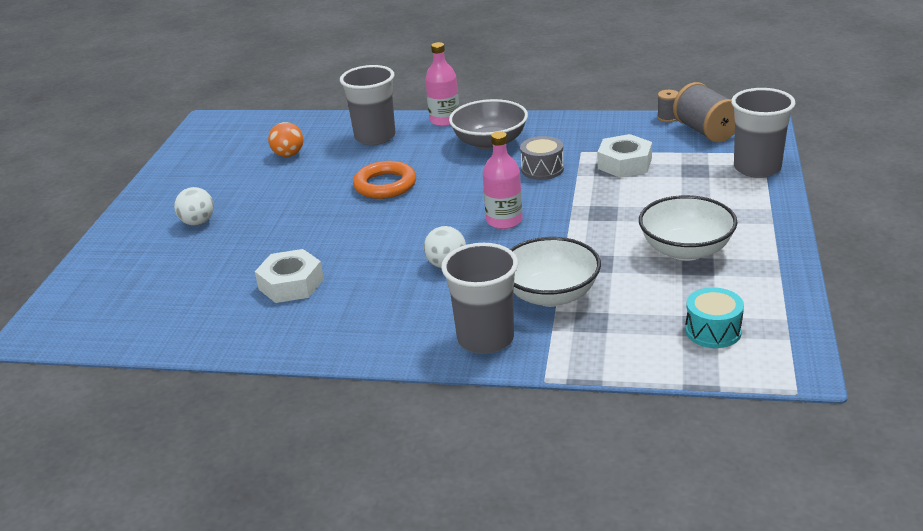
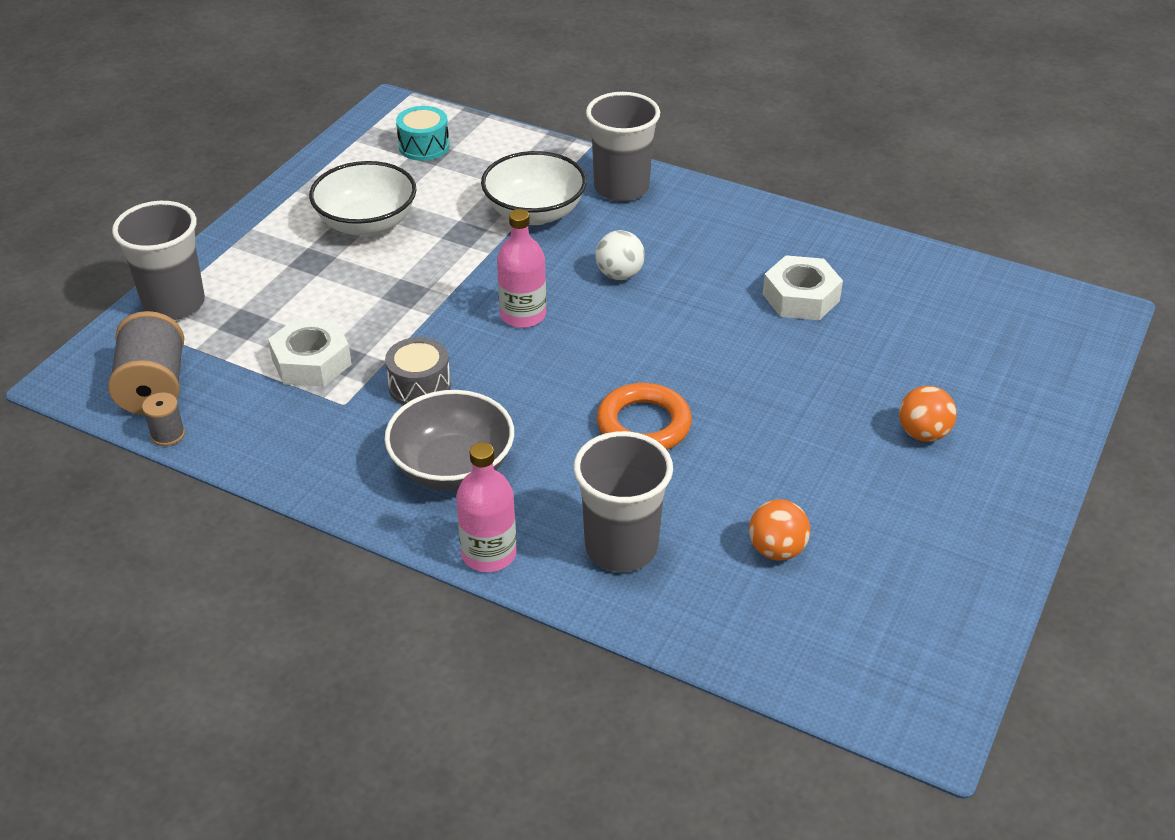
camera: 165 degrees left, 10 degrees up
white ball [174,187,214,225] -> orange ball [899,386,957,442]

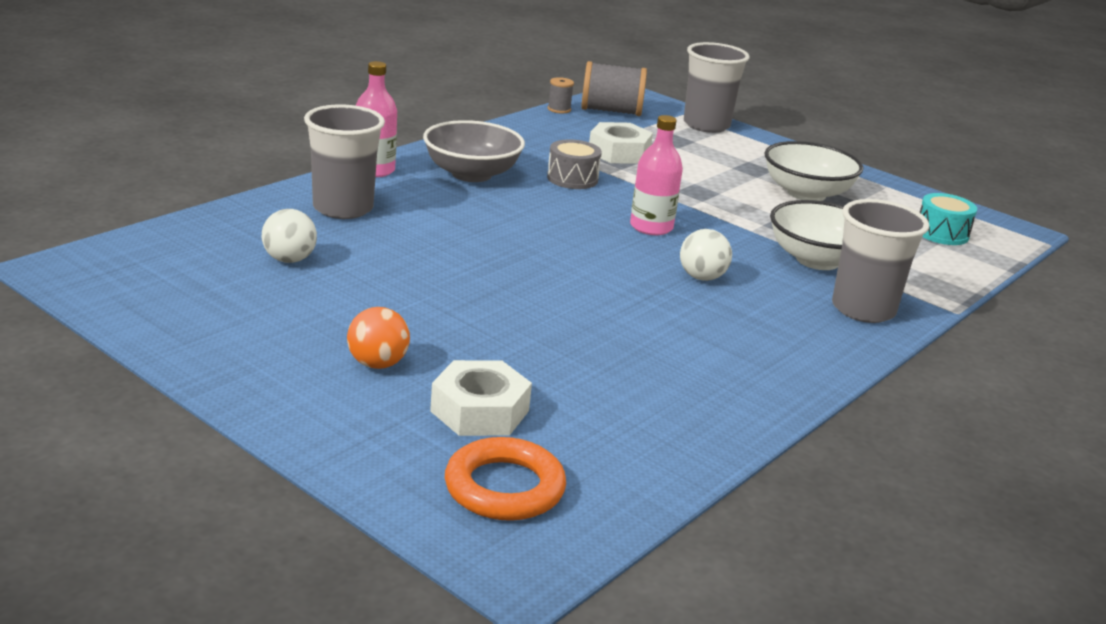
camera: 100 degrees right, 15 degrees down
orange ring [597,383,692,450] -> orange ring moved to [445,437,566,521]
orange ball [749,499,810,561] -> white ball [262,209,317,263]
white nut [763,255,843,320] -> white nut moved to [430,360,532,436]

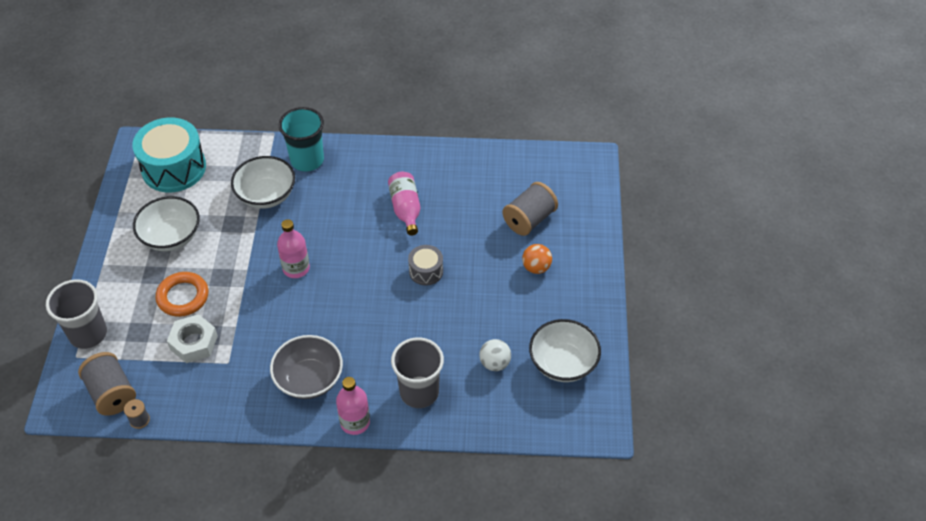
camera: 125 degrees left, 25 degrees up
white nut [430,360,532,436] -> grey spool [502,182,558,236]
orange ring [445,437,566,521] -> orange ring moved to [156,272,208,317]
grey drum [547,140,602,189] -> grey drum moved to [408,245,443,285]
white ball [680,229,732,281] -> none
grey cup [832,199,929,323] -> turquoise cup [279,107,324,172]
turquoise drum [919,193,977,245] -> turquoise drum [132,117,206,192], size x1.98
none -> pink bottle [388,172,420,236]
none -> white bowl [529,319,601,382]

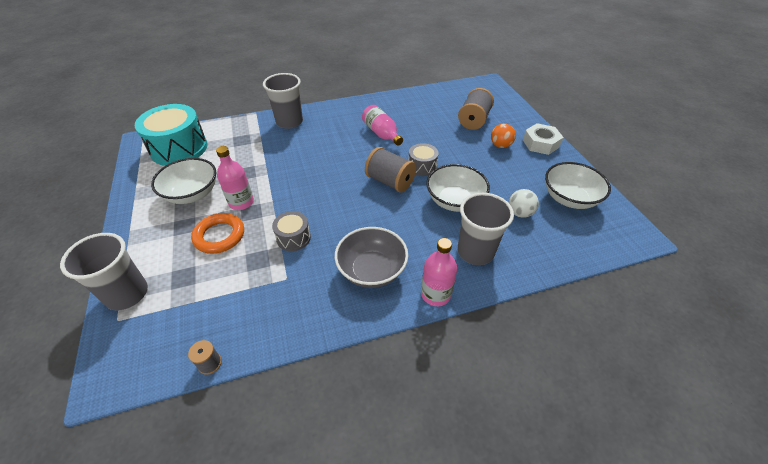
camera: 20 degrees left, 5 degrees down
grey spool [78,352,136,416] -> grey spool moved to [365,147,416,193]
white nut [167,314,218,363] -> white nut moved to [523,123,564,155]
white bowl [231,156,295,209] -> white bowl moved to [426,164,490,212]
pink bottle [277,219,310,278] -> pink bottle moved to [216,146,254,210]
turquoise cup [279,107,324,172] -> grey cup [263,73,303,129]
none -> grey drum [272,211,311,251]

